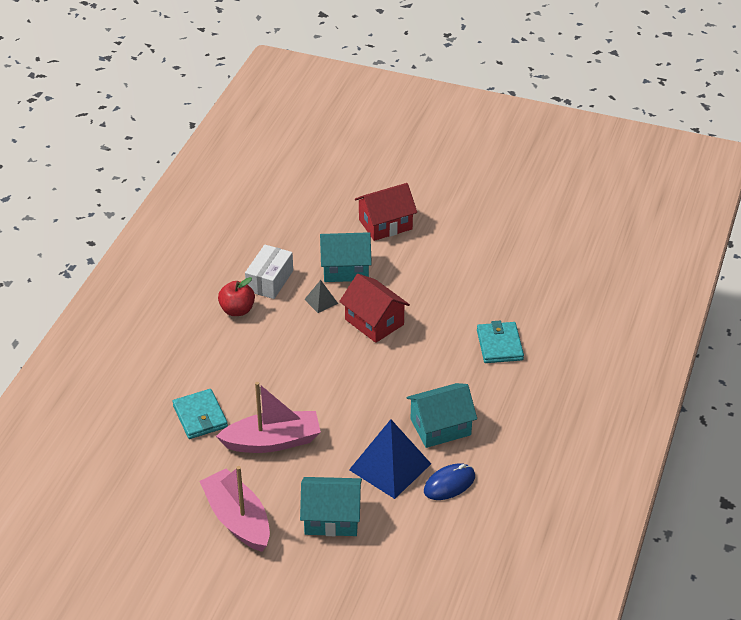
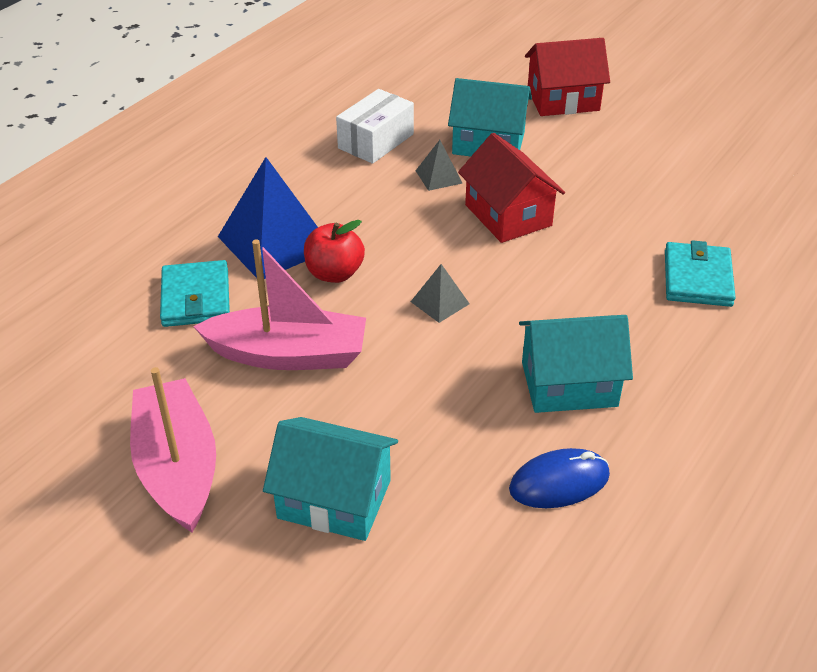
camera: 15 degrees right, 0 degrees up
red apple [218,277,255,316] -> red apple moved to [304,220,365,283]
blue pyramid [349,419,431,499] -> blue pyramid moved to [218,157,318,279]
none -> grey pyramid [411,264,470,323]

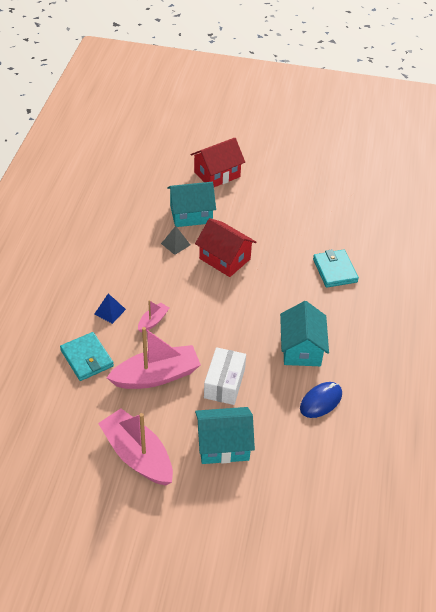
camera: 25 degrees left, 5 degrees up
blue pyramid [218,157,318,279] -> blue pyramid [94,293,126,324], size x0.47
red apple [304,220,365,283] -> pink boat [138,300,169,333]
white box [336,89,414,164] -> white box moved to [204,347,246,405]
grey pyramid [411,264,470,323] -> none
turquoise house [519,315,633,413] -> turquoise house turned 60 degrees counterclockwise [280,301,329,366]

